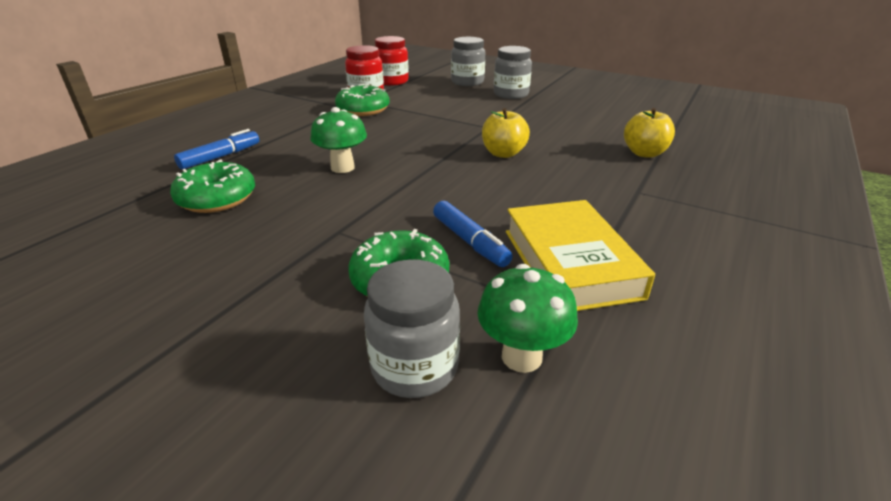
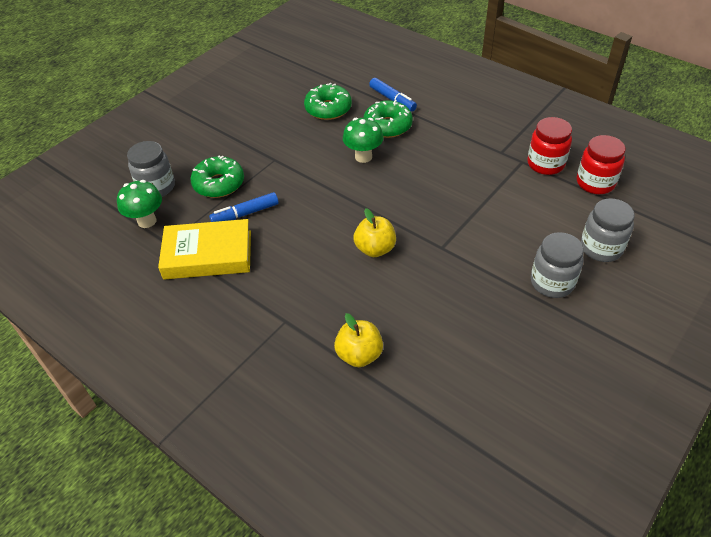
camera: 100 degrees right, 15 degrees up
green donut [335,84,390,116] -> green donut moved to [363,100,413,138]

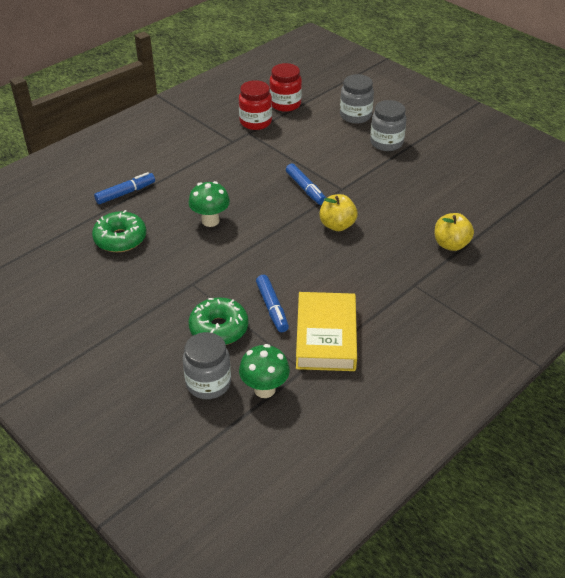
camera: 85 degrees left, 5 degrees down
green donut [363,100,413,138] -> none
none -> blue marker [286,163,326,205]

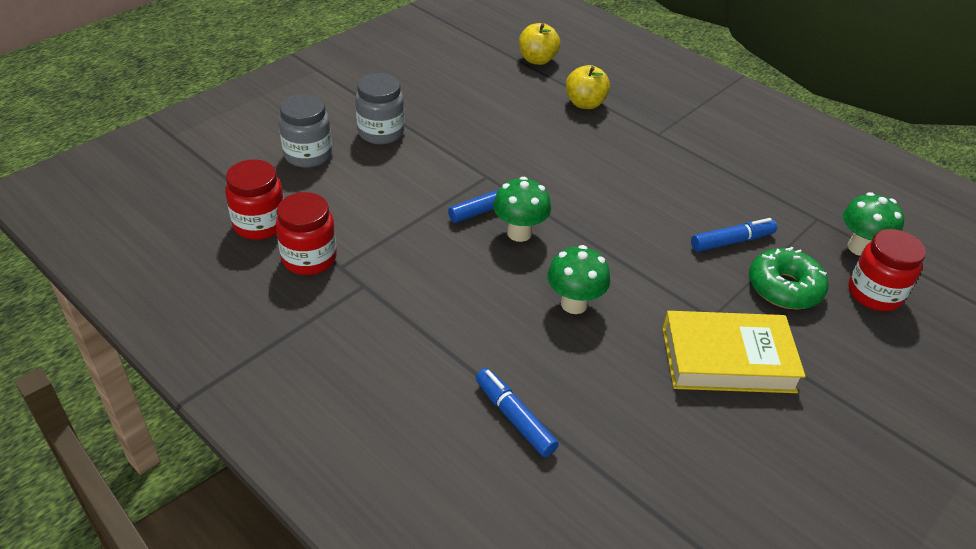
camera: 95 degrees left, 0 degrees up
green donut [92,210,146,252] -> none
grey jar [183,332,231,399] -> red jar [848,229,926,311]
yellow book [296,292,357,371] -> yellow book moved to [662,311,806,393]
yellow apple [319,194,358,231] -> yellow apple moved to [519,23,560,65]
none -> green mushroom [493,177,551,242]

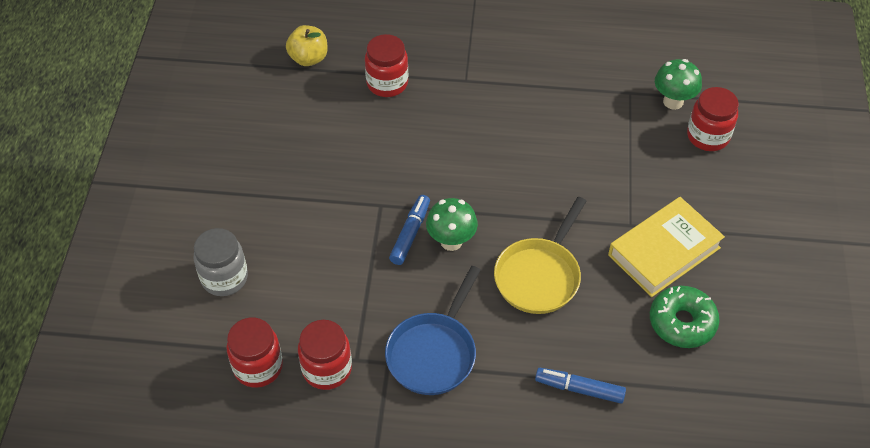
camera: 35 degrees left, 10 degrees up
grey jar [355,73,404,144] -> none
green mushroom [547,245,610,314] -> yellow pan [494,197,586,314]
yellow apple [566,65,610,109] -> red jar [365,34,408,97]
blue marker [691,218,777,252] -> none
green donut [749,247,828,309] -> green donut moved to [650,286,720,348]
none -> blue pan [385,266,481,395]

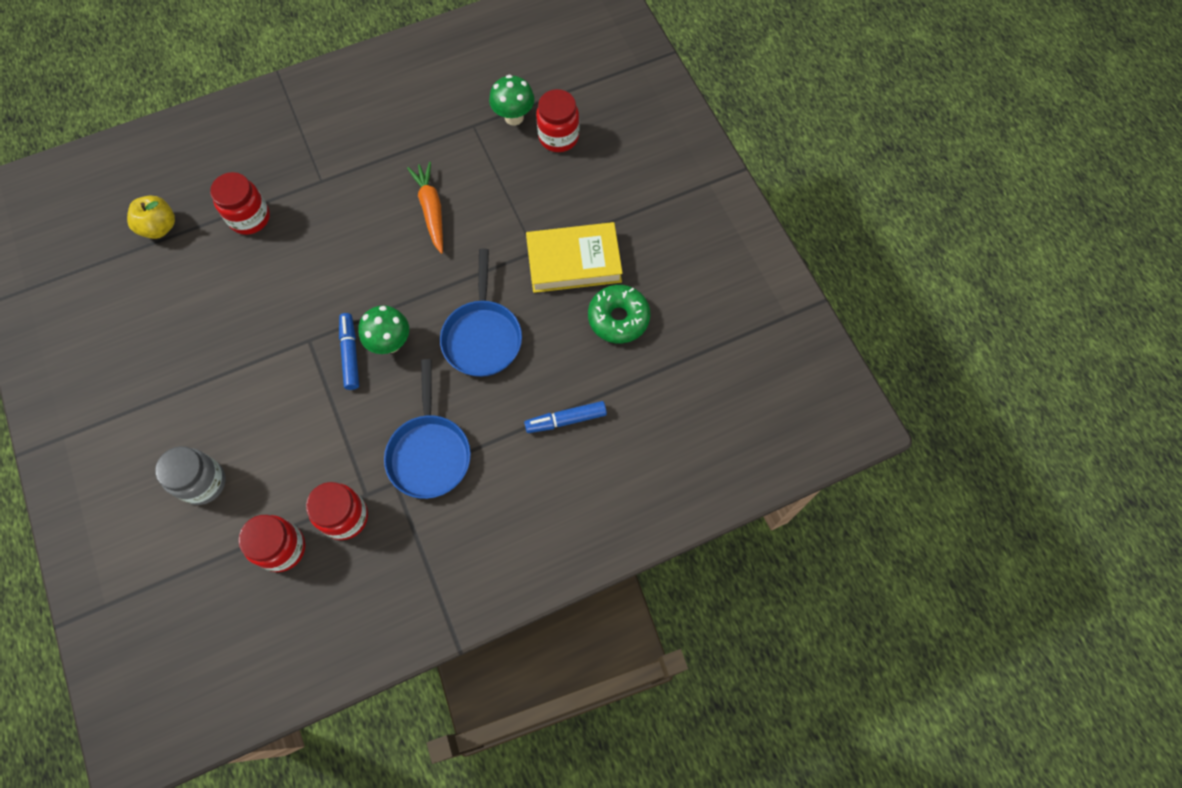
camera: 30 degrees left, 15 degrees up
yellow pan [494,197,586,314] -> blue pan [440,249,522,377]
yellow book [608,197,725,297] -> yellow book turned 60 degrees clockwise [526,222,623,293]
none -> orange carrot [407,162,443,254]

